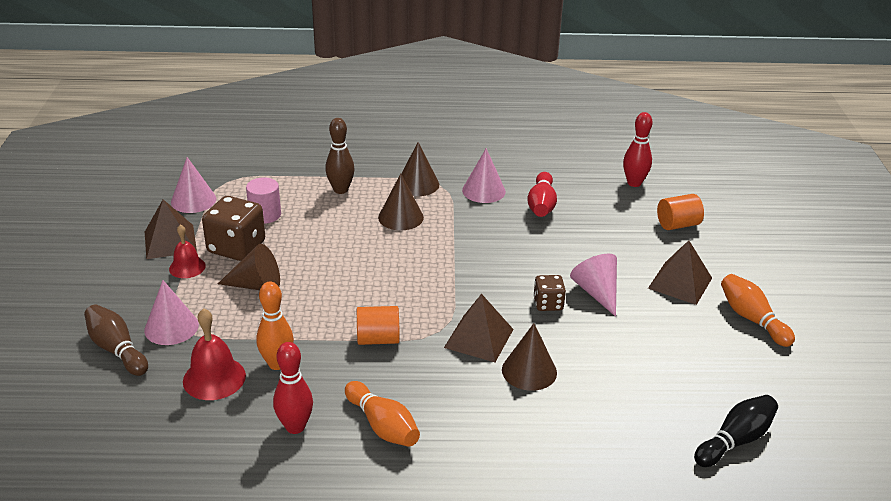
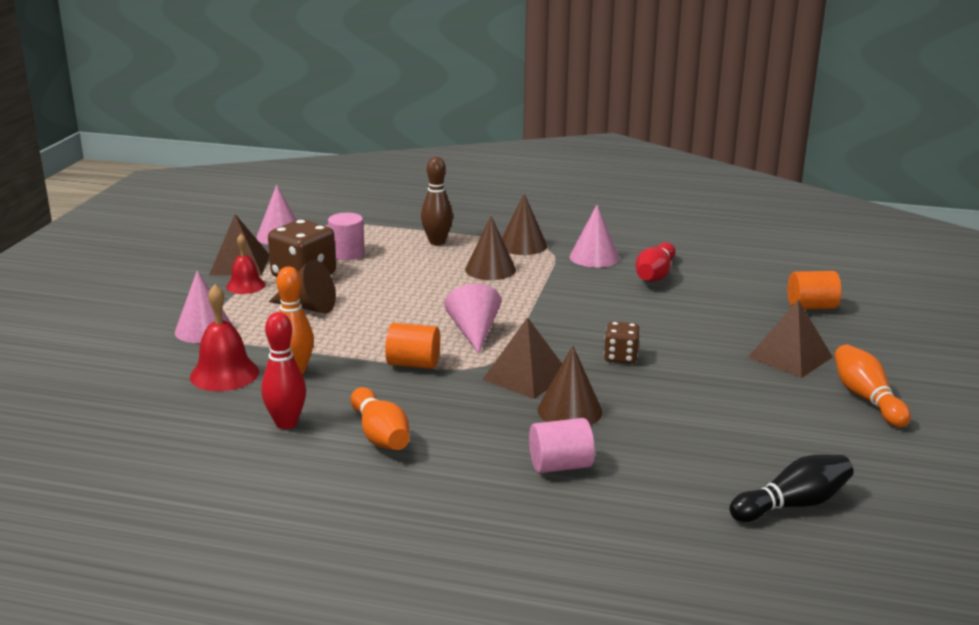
camera: 15 degrees right, 10 degrees down
brown bowling pin [84,304,148,376] -> none
pink cone [570,254,617,317] -> pink cone moved to [444,284,501,354]
red bowling pin [623,112,652,187] -> none
none -> pink cylinder [529,418,595,473]

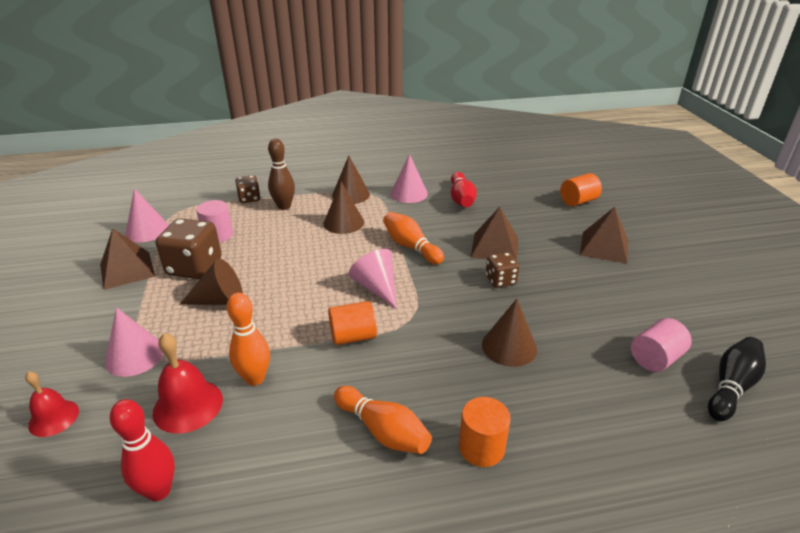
camera: 25 degrees left, 10 degrees up
red bell [226,234,265,294] -> red bell moved to [25,371,79,437]
red bowling pin [262,312,306,429] -> red bowling pin moved to [110,399,175,501]
brown pyramid [482,317,562,399] -> brown pyramid moved to [471,207,518,261]
pink cylinder [529,418,595,473] -> pink cylinder moved to [631,318,692,372]
orange bowling pin [834,344,911,427] -> orange bowling pin moved to [383,212,444,264]
none -> brown dice [235,175,260,203]
none -> orange cylinder [459,397,511,467]

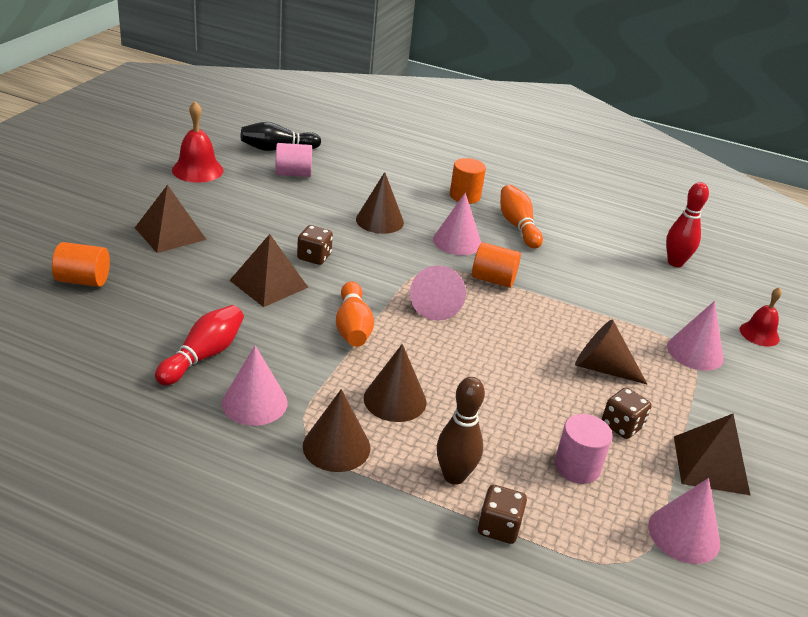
camera: 150 degrees left, 0 degrees up
red bell [152,333,223,434] -> red bell moved to [172,101,223,183]
brown dice [155,218,221,279] -> brown dice [602,387,652,439], size x0.56
orange bowling pin [227,293,270,386] -> none
none -> pink cone [433,193,481,255]

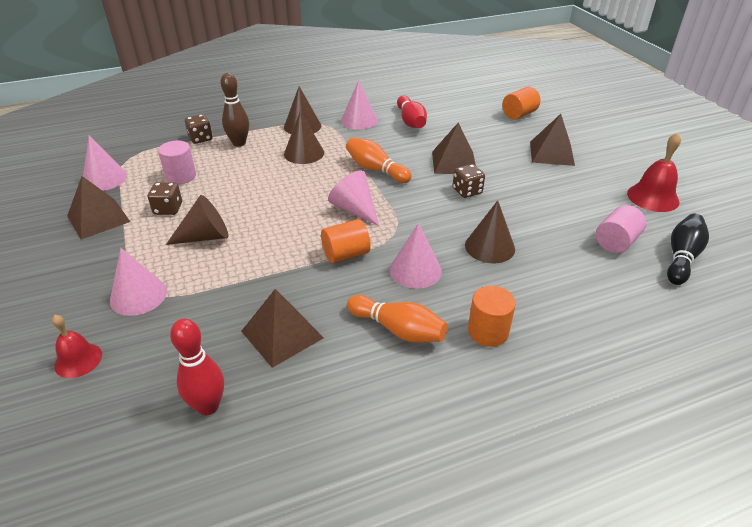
camera: 140 degrees right, 5 degrees up
none -> brown pyramid [241,289,324,368]

